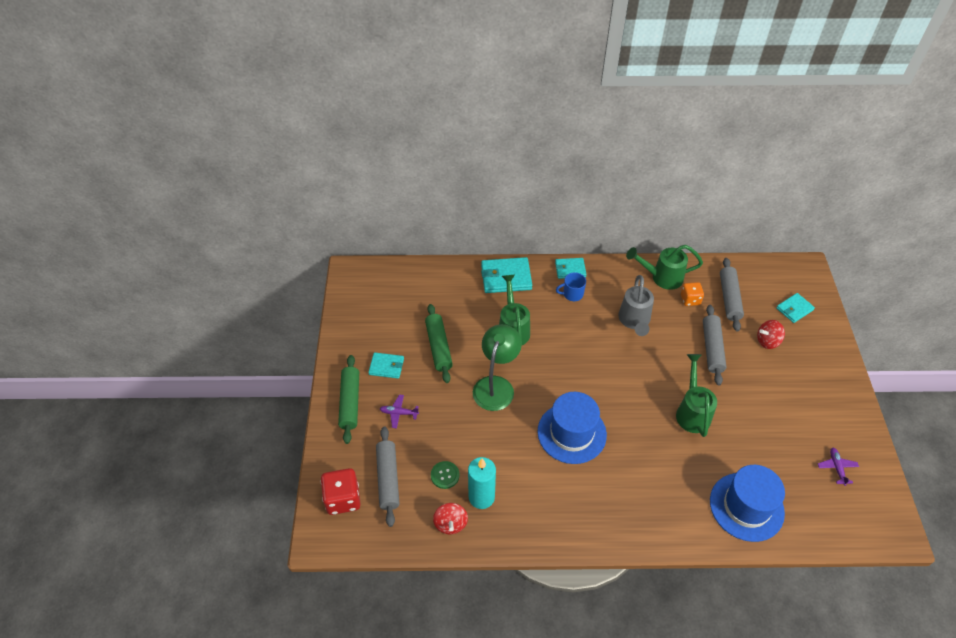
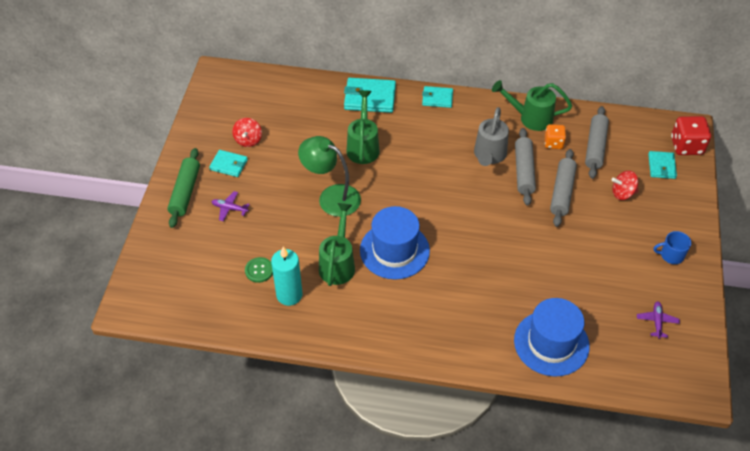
camera: 10 degrees right, 0 degrees up
red dice [321,468,360,515] -> red dice moved to [671,116,711,155]
grey rolling pin [376,426,399,527] -> grey rolling pin moved to [515,128,536,206]
green rolling pin [425,304,453,383] -> none
red spinning top [433,503,468,534] -> red spinning top moved to [232,118,262,147]
green lamp [473,324,522,411] -> green lamp turned 90 degrees counterclockwise [298,136,361,217]
blue mug [556,272,586,301] -> blue mug moved to [654,231,691,264]
green watering can [676,354,717,437] -> green watering can moved to [319,203,355,286]
turquoise wallet [776,293,815,323] -> turquoise wallet turned 60 degrees counterclockwise [648,151,677,179]

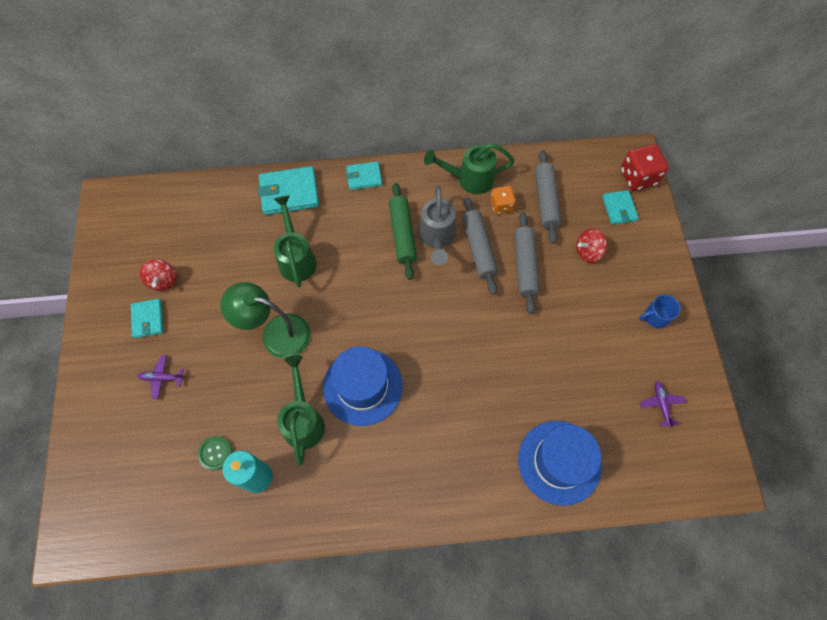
camera: 15 degrees left, 15 degrees up
green rolling pin [167,148,200,228] -> green rolling pin moved to [389,183,417,280]
turquoise wallet [209,150,248,177] -> turquoise wallet turned 75 degrees clockwise [131,299,163,338]

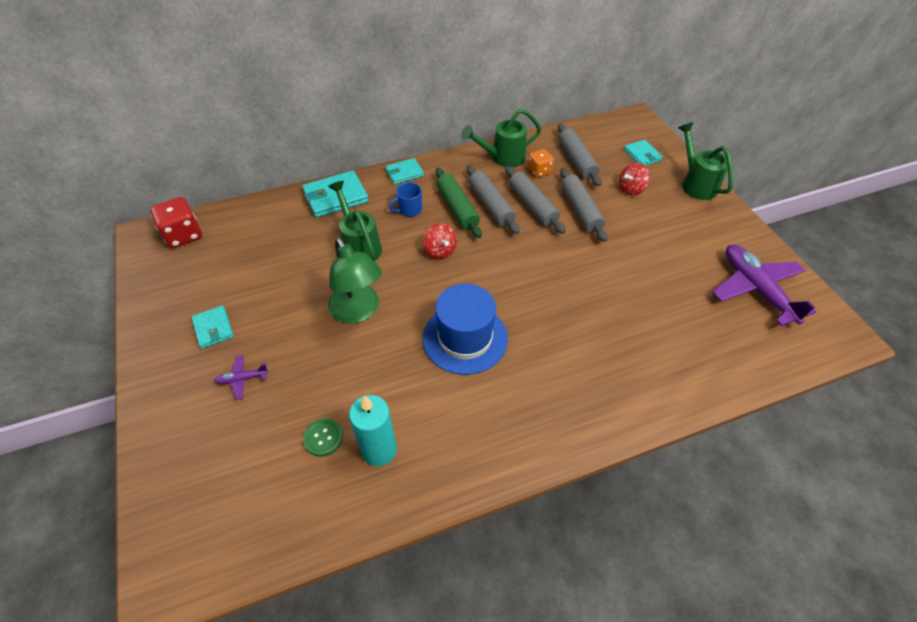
camera: 15 degrees left, 15 degrees down
red spinning top [140,259,177,291] -> red spinning top moved to [423,223,457,259]
green lamp [220,282,311,358] -> green lamp turned 120 degrees counterclockwise [328,238,382,324]
green watering can [277,355,325,465] -> green watering can moved to [678,122,733,200]
grey watering can [419,185,456,265] -> grey rolling pin [467,166,519,234]
blue hat [518,421,602,506] -> none
red dice [620,144,669,191] -> red dice moved to [150,197,202,248]
blue mug [639,294,681,328] -> blue mug moved to [389,182,422,217]
purple plane [640,381,686,428] -> purple plane [713,245,817,326], size x2.27

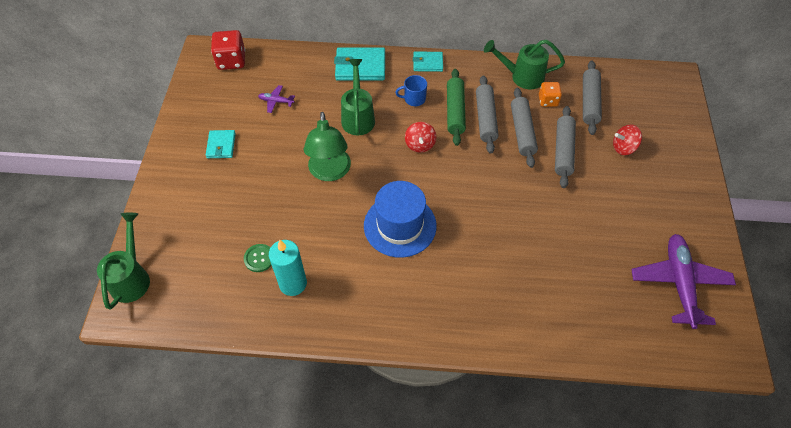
camera: 25 degrees right, 5 degrees up
purple plane [214,355,269,400] -> purple plane moved to [258,85,295,113]
turquoise wallet [624,140,663,166] -> none
green watering can [678,122,733,200] -> green watering can moved to [97,213,150,309]

